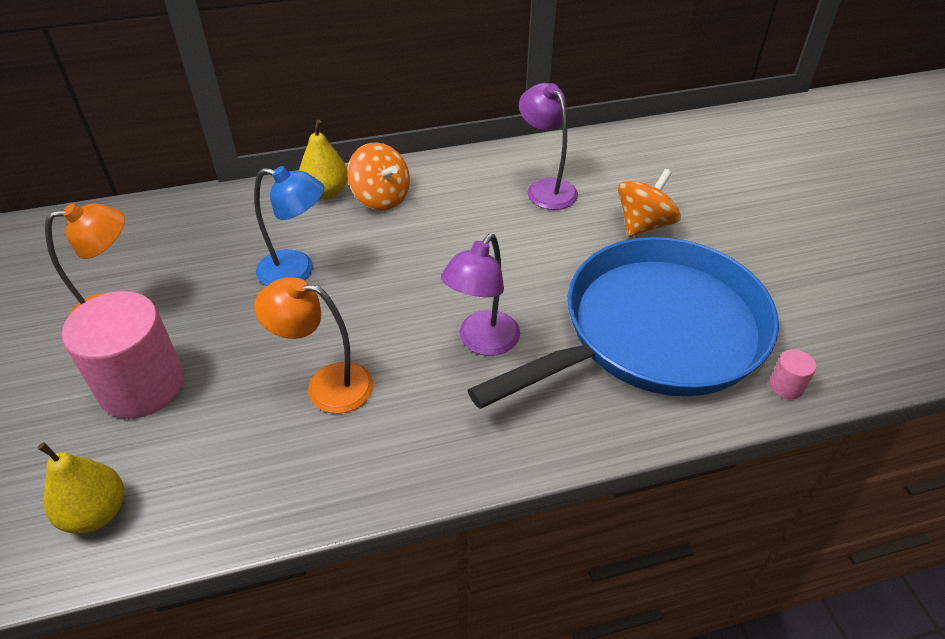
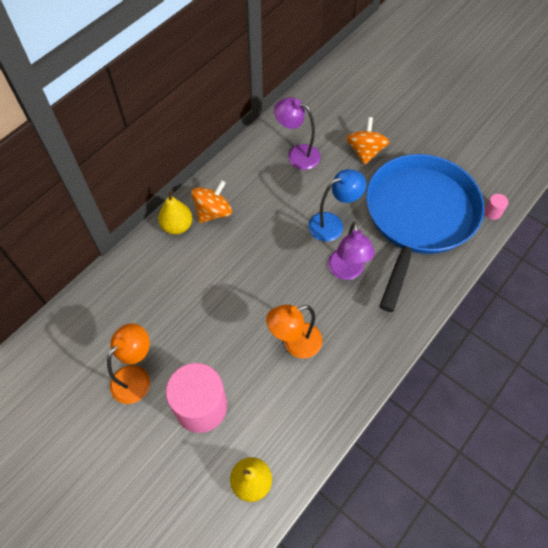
camera: 35 degrees left, 15 degrees up
blue lamp [254,166,324,286] -> blue lamp moved to [308,169,366,242]
orange spinning top [347,143,410,211] -> orange spinning top turned 60 degrees counterclockwise [191,180,232,223]

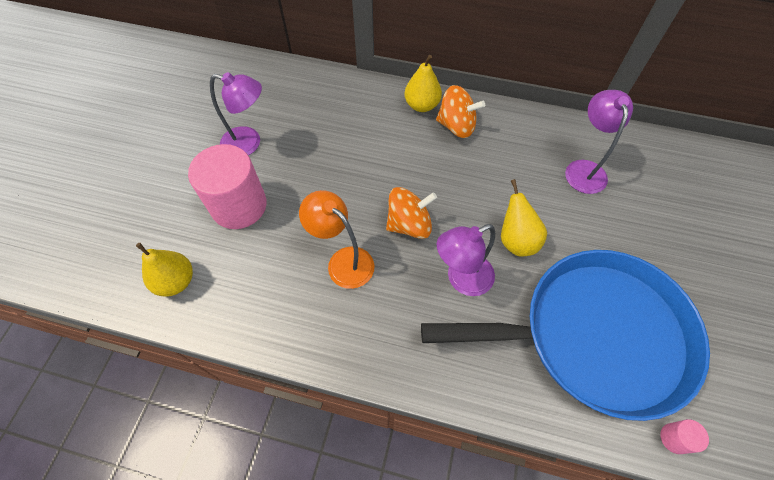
camera: 65 degrees right, 0 degrees up
orange lamp [107,324,150,404] -> purple lamp [210,72,262,155]
blue lamp [308,169,366,242] -> yellow pear [501,179,547,256]
orange spinning top [346,117,389,165] -> orange spinning top moved to [386,187,437,239]

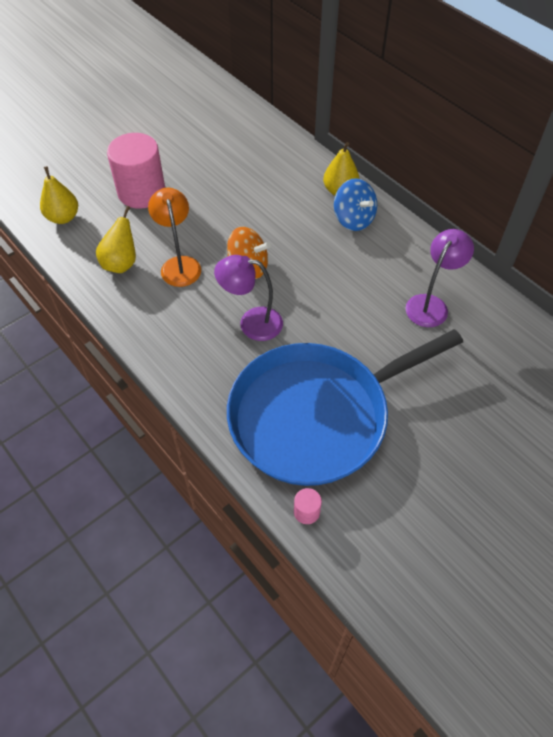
camera: 35 degrees right, 5 degrees down
purple lamp [210,72,262,155] -> none
blue pan [421,250,710,421] -> blue pan turned 120 degrees clockwise [227,329,463,486]
orange spinning top [436,85,485,138] -> blue spinning top [334,178,377,231]
yellow pear [501,179,547,256] -> yellow pear moved to [96,206,136,273]

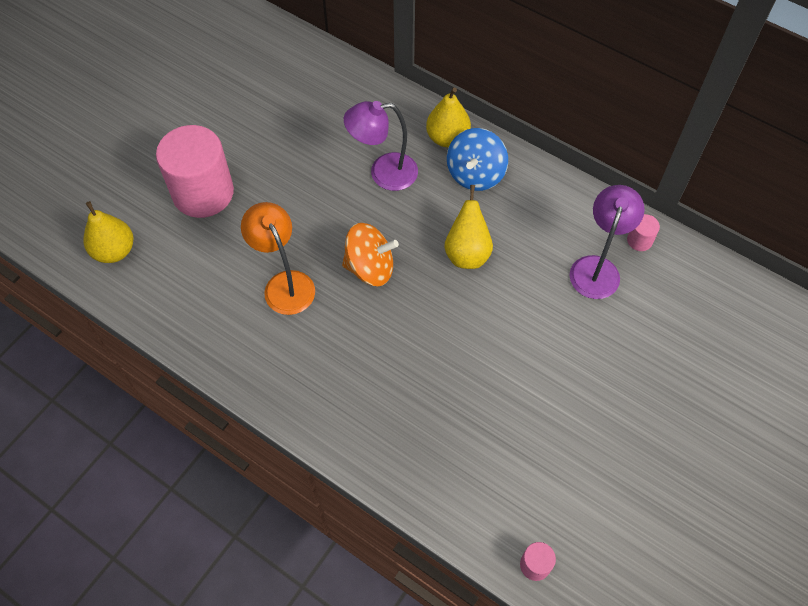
camera: 15 degrees left, 5 degrees up
yellow pear [96,206,136,273] -> yellow pear moved to [444,185,493,269]
purple lamp [214,255,283,341] -> purple lamp moved to [344,101,418,191]
blue pan [227,329,463,486] -> none
blue spinning top [334,178,377,231] -> blue spinning top turned 75 degrees clockwise [447,128,508,191]
none -> pink cylinder [627,214,660,251]

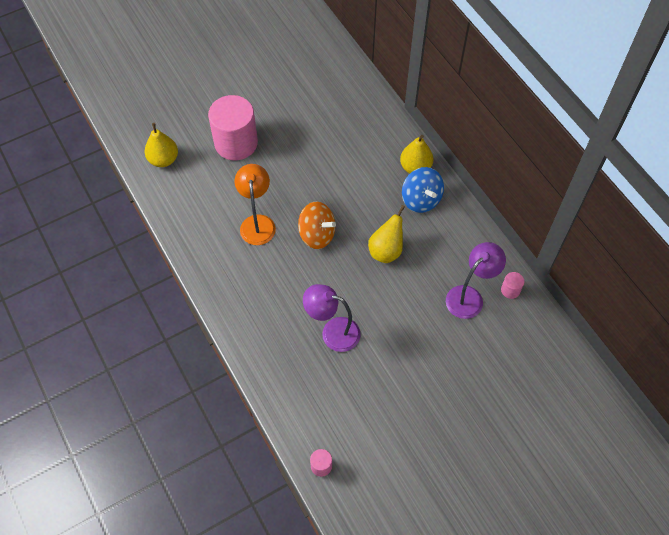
camera: 25 degrees right, 0 degrees up
purple lamp [344,101,418,191] -> purple lamp moved to [303,284,361,352]
blue spinning top [447,128,508,191] -> blue spinning top turned 75 degrees counterclockwise [402,167,444,213]

